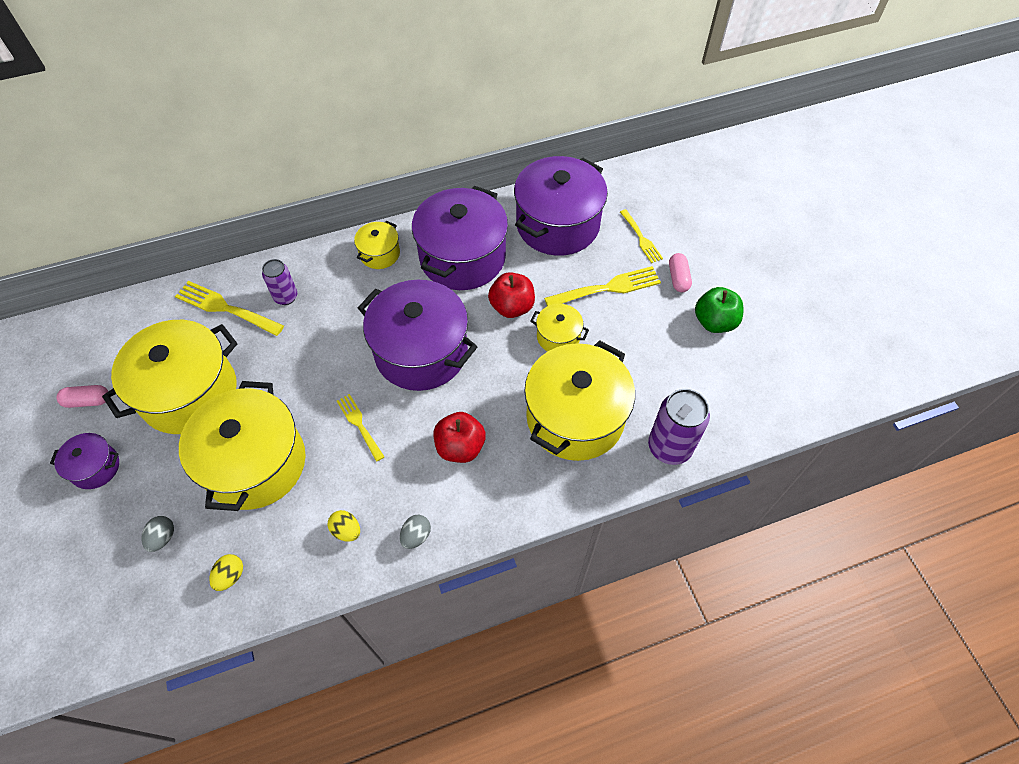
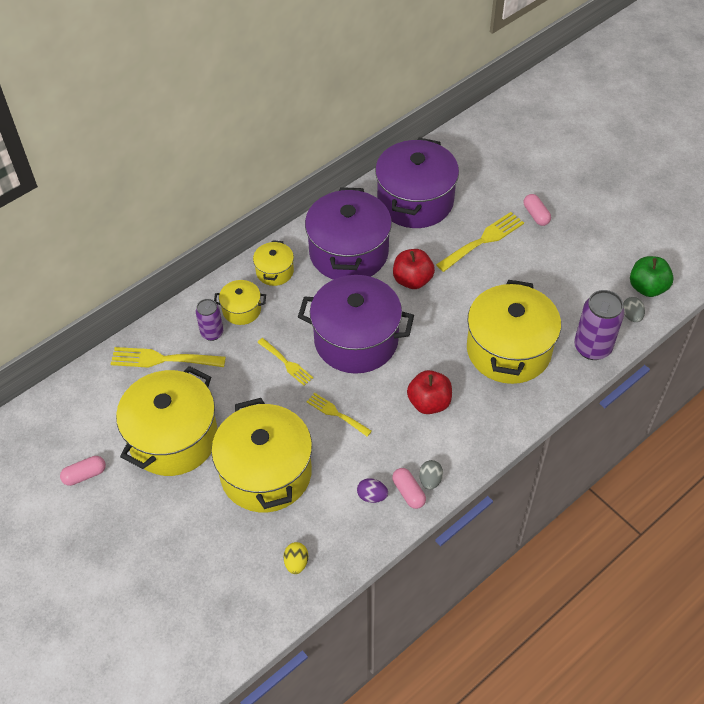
camera: 20 degrees left, 5 degrees down
purple pot [50,433,119,489] -> none
grey egg [141,516,174,552] -> grey egg moved to [623,297,645,322]
yellow egg [327,510,360,542] -> purple egg [357,478,388,503]
yellow pot [530,304,589,352] -> yellow pot moved to [214,280,266,325]
yellow fork [620,209,663,263] -> yellow fork moved to [257,338,313,386]
green apple [695,287,743,333] -> green apple moved to [630,256,674,297]
none -> pink capsule [392,468,426,509]

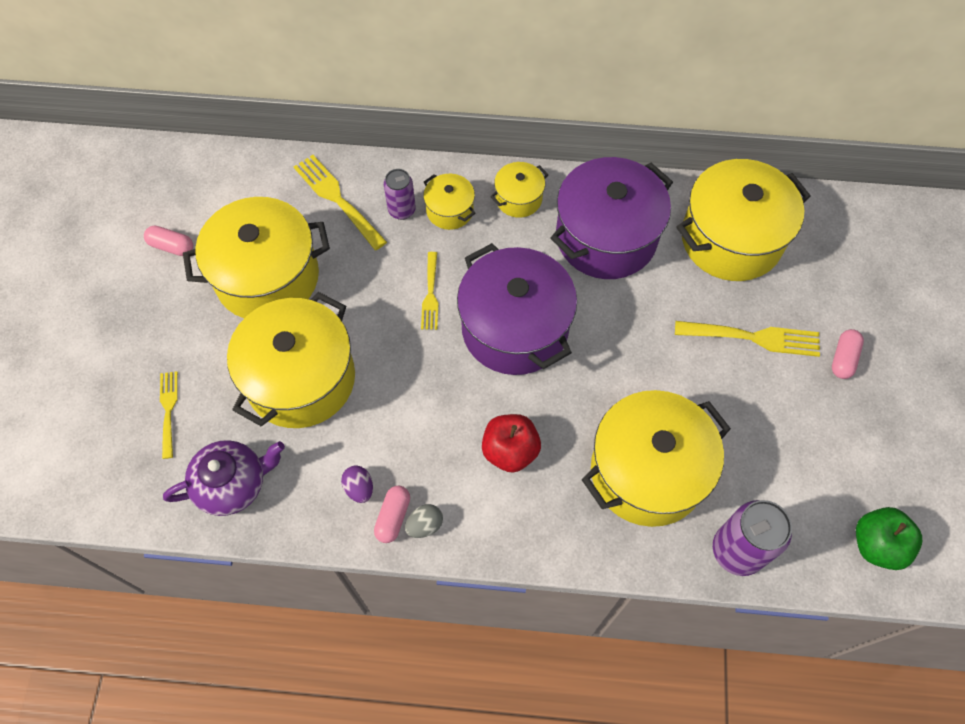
camera: 45 degrees right, 10 degrees up
yellow egg [284,542,308,574] -> purple teapot [163,440,285,516]
yellow fork [307,393,372,437] -> yellow fork moved to [160,371,178,459]
purple pot [375,138,459,228] -> yellow pot [677,159,811,281]
red apple [393,249,435,289] -> none
grey egg [623,297,645,322] -> none

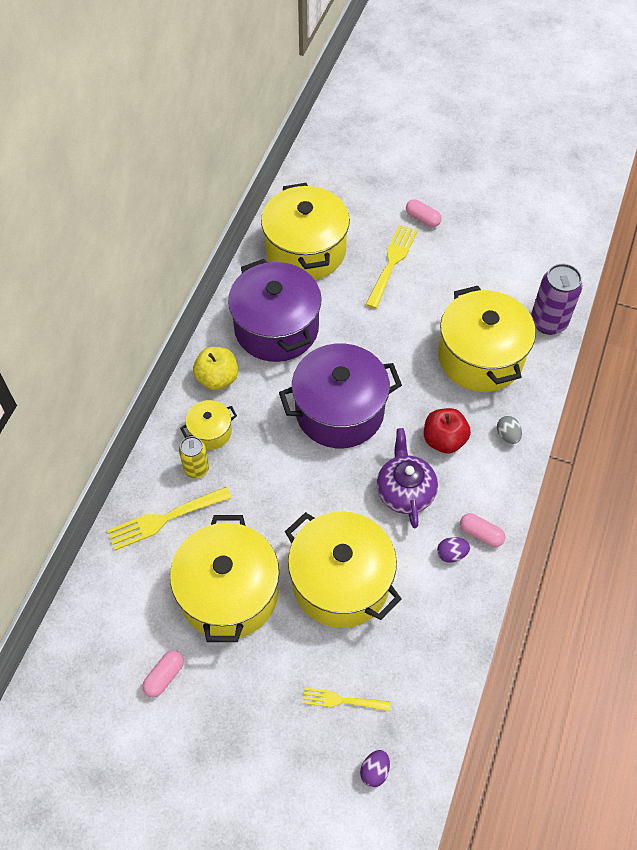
camera: 75 degrees left, 5 degrees down
purple teapot [163,440,285,516] -> purple teapot moved to [377,428,438,528]
purple can [384,169,416,220] -> yellow can [179,436,209,478]
grey egg [405,504,443,538] -> grey egg moved to [497,416,522,444]
yellow fork [421,252,438,330] -> none
yellow pot [490,162,549,218] -> yellow apple [193,347,238,390]
green apple [856,507,922,570] -> none
none -> purple egg [360,750,390,787]

